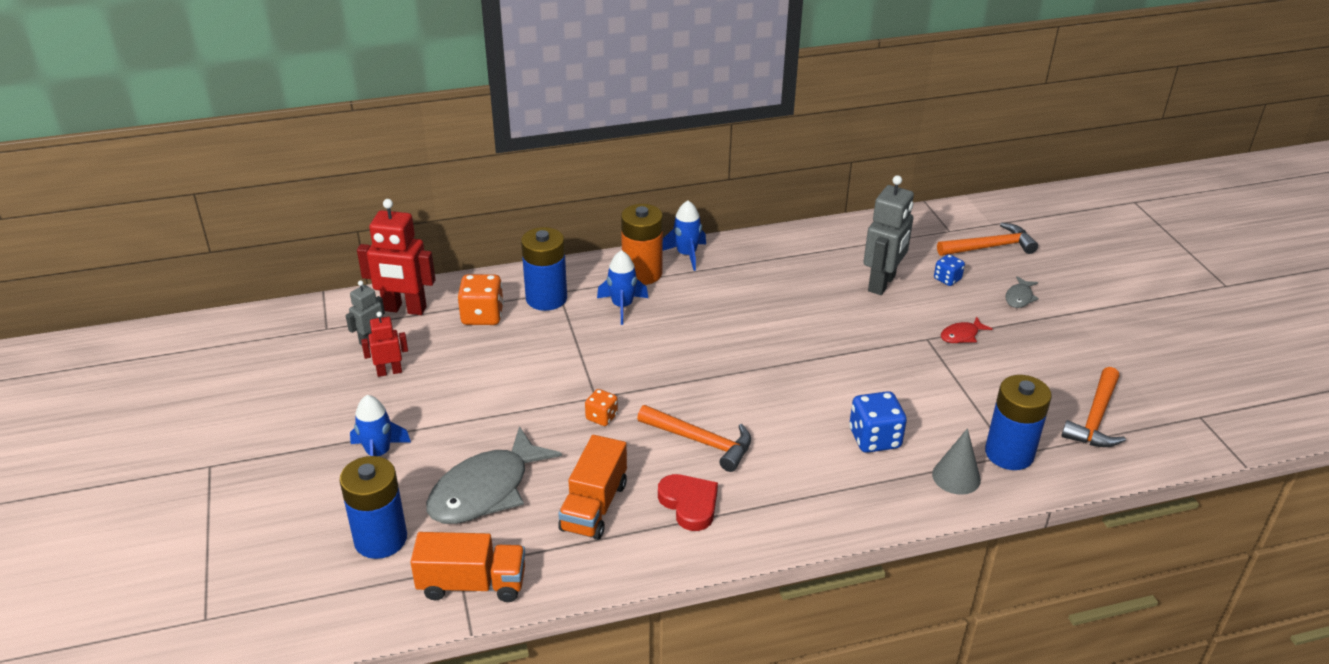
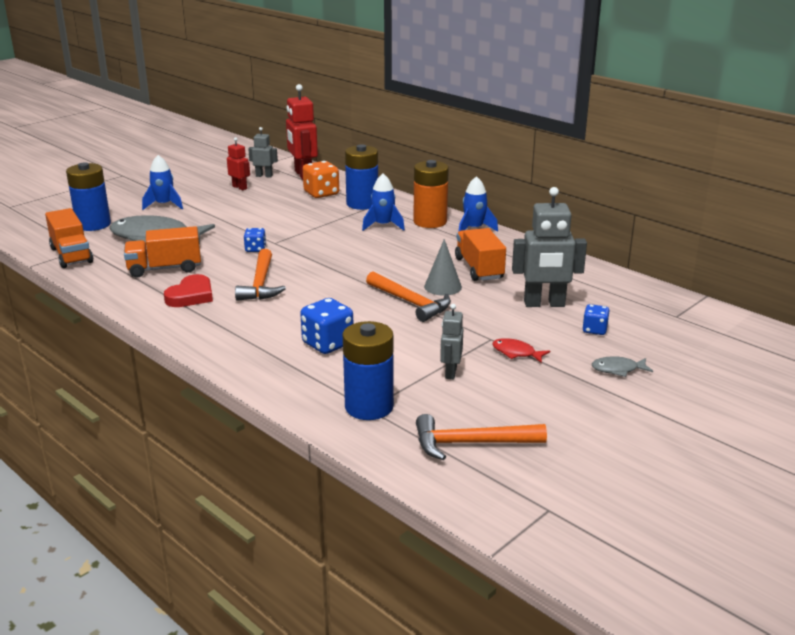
camera: 60 degrees right, 10 degrees down
orange dice [585,389,618,426] -> blue dice [244,228,266,252]
grey cone [932,428,981,495] -> grey cone moved to [424,239,462,296]
orange hammer [937,222,1038,256] -> orange hammer moved to [366,271,451,322]
none -> grey robot [440,304,463,379]
none -> orange truck [455,228,506,281]

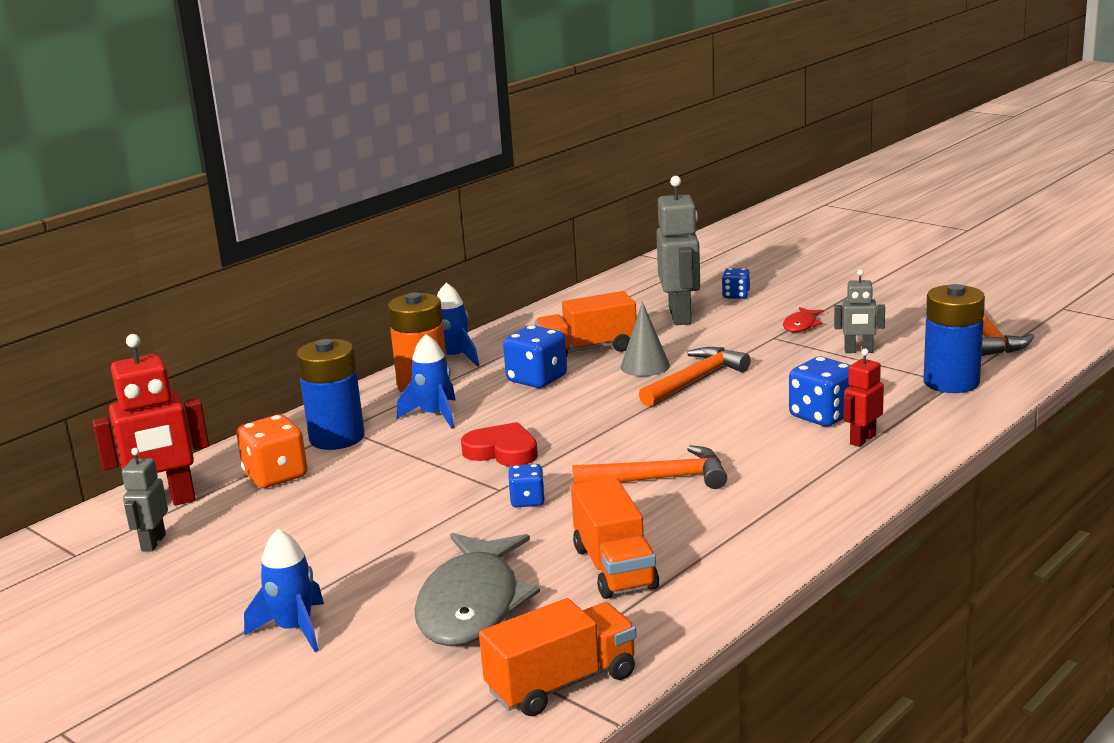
camera: 90 degrees left, 5 degrees down
blue battery [66,162,111,231] -> none
red heart [164,274,213,307] -> red heart moved to [461,422,538,466]
red robot [227,137,250,190] -> red robot moved to [843,349,884,447]
grey fish [592,356,653,377] -> none
none -> blue dice [503,325,567,388]

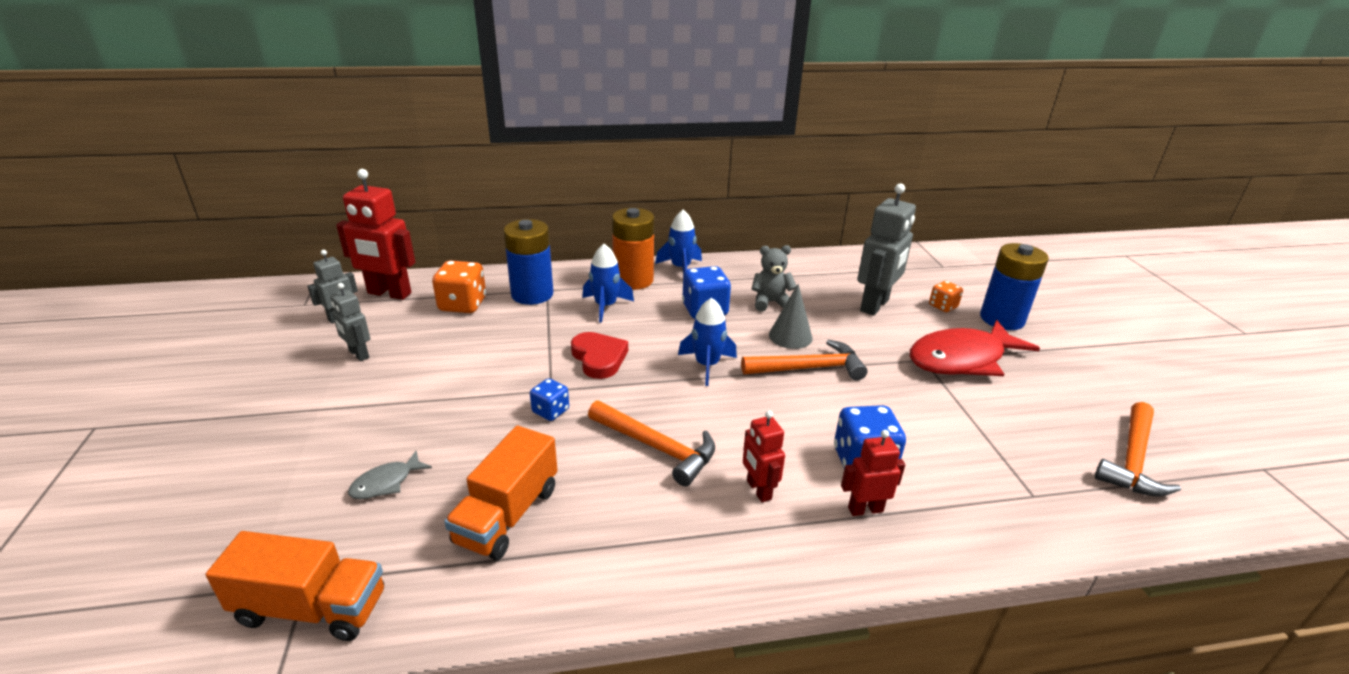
camera: 35 degrees right, 10 degrees up
blue rocket [244,529,324,652] -> blue rocket moved to [678,298,737,386]
grey fish [414,533,540,646] -> grey fish [348,450,432,499], size x0.44
orange truck [535,291,637,358] -> grey teddy bear [752,245,797,312]
blue dice [722,268,750,299] -> orange dice [929,281,963,312]
red fish [783,307,824,332] -> red fish [910,320,1040,376], size x2.27
grey robot [834,269,885,353] -> grey robot moved to [330,283,370,361]
blue battery [923,284,985,393] -> blue battery moved to [980,243,1049,330]
none -> red robot [743,411,785,502]

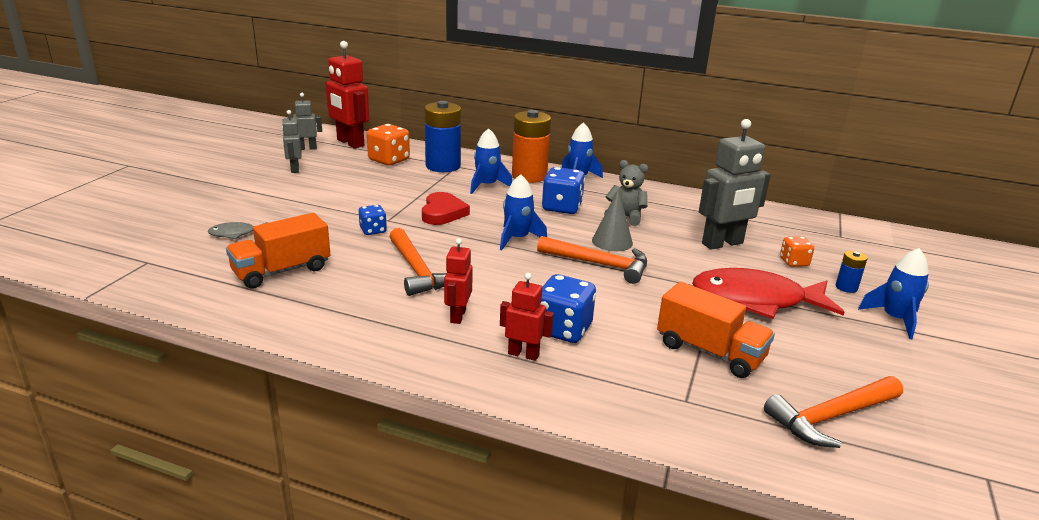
camera: 30 degrees right, 5 degrees down
orange truck [206,531,384,641] -> orange truck moved to [657,282,775,378]
blue battery [980,243,1049,330] -> blue battery [836,250,868,293], size x0.46
none -> blue rocket [858,248,929,339]

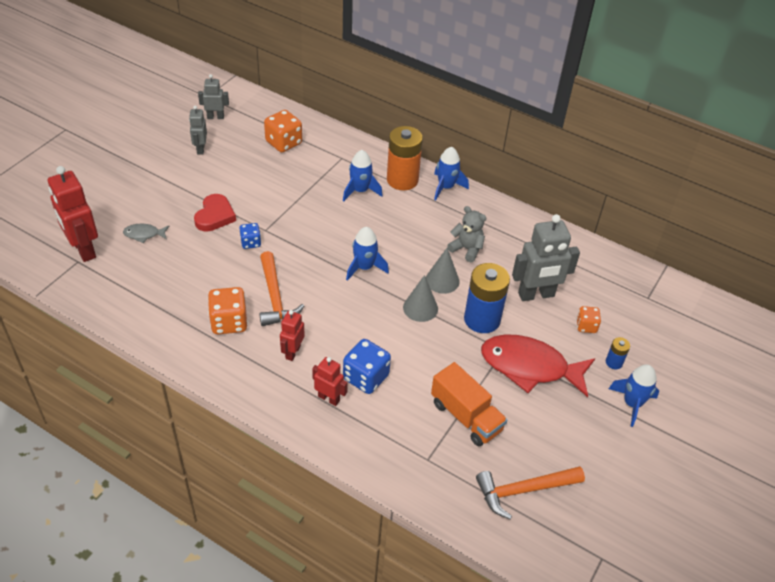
camera: 10 degrees right, 20 degrees up
orange truck [226,213,330,289] -> none
red robot [326,41,369,148] -> red robot moved to [48,166,98,262]
red heart [422,192,470,225] -> red heart moved to [194,194,236,232]
blue battery [424,101,461,172] -> blue battery moved to [464,263,510,333]
orange hammer [537,236,647,284] -> grey cone [403,275,438,322]
blue dice [542,167,585,214] -> none
none -> orange dice [208,287,248,334]

